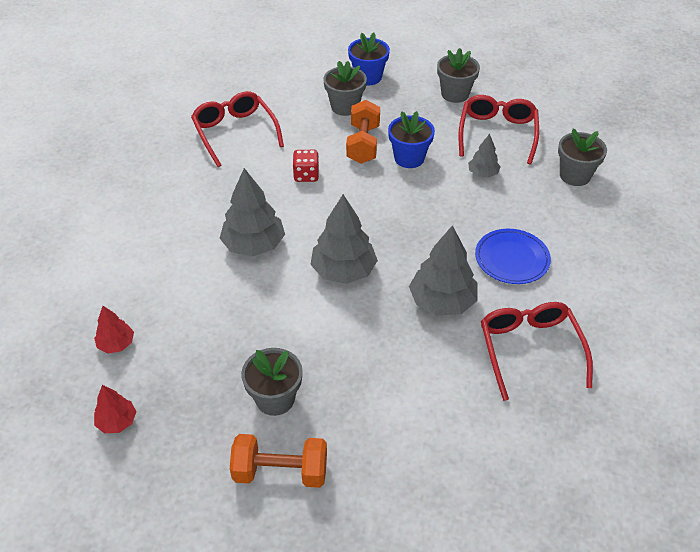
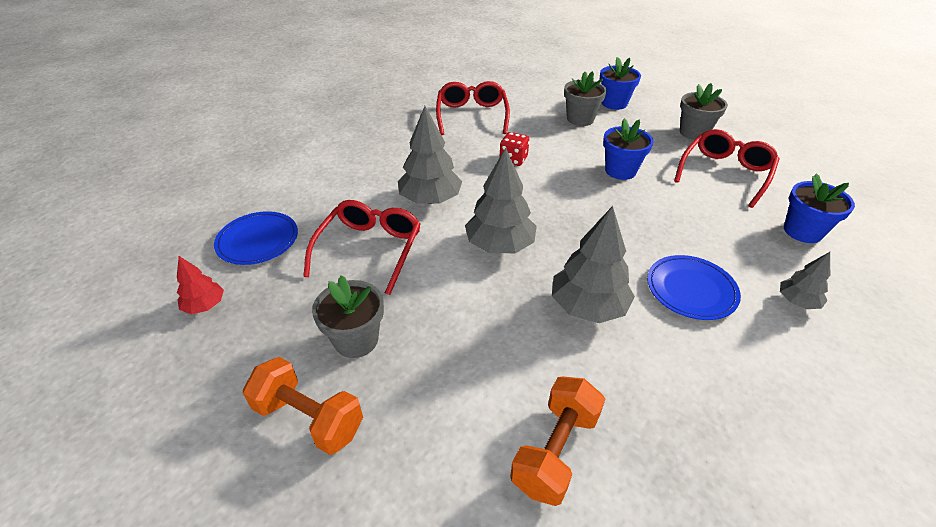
camera: 25 degrees right, 5 degrees down
red tree [94,306,134,354] -> blue plate [214,211,298,265]
orange dumbbell [346,100,380,164] -> orange dumbbell moved to [510,376,605,506]
grey tree [468,134,500,178] -> grey tree moved to [780,252,830,309]
red glasses [481,302,593,401] -> red glasses moved to [303,200,421,295]
grey flower pot [558,129,607,186] -> blue flower pot [784,173,855,243]

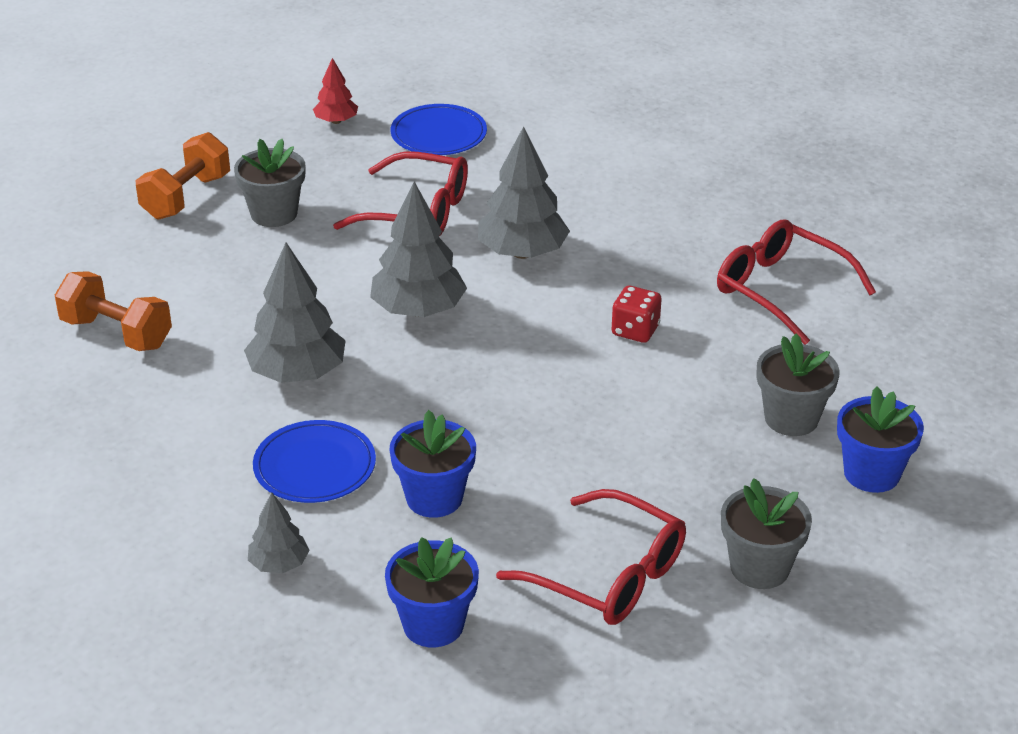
camera: 90 degrees right, 5 degrees down
red glasses [436,81,510,135] -> red glasses turned 135 degrees counterclockwise [717,220,876,345]
blue flower pot [603,118,654,180] -> blue flower pot moved to [389,410,476,518]

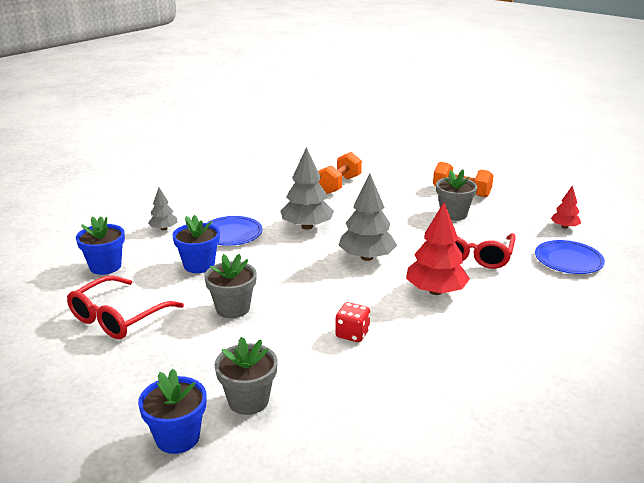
camera: 90 degrees right, 10 degrees down
grey tree [478,126,570,259] -> red tree [406,202,470,295]
red glasses [717,220,876,345] -> none
grey flower pot [721,478,812,589] -> grey flower pot moved to [204,254,257,318]

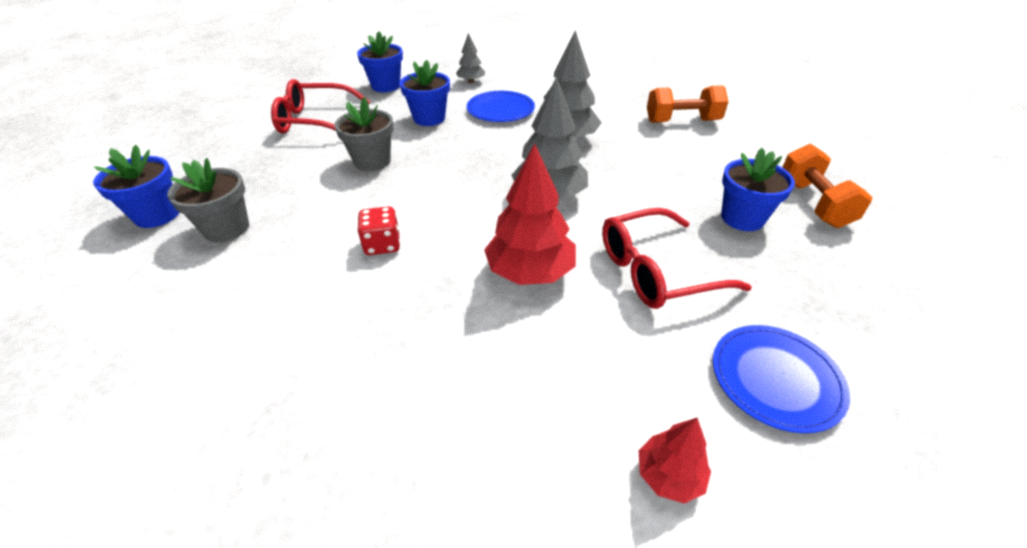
camera: 55 degrees right, 15 degrees up
grey flower pot [436,170,477,220] -> blue flower pot [721,148,795,231]
red tree [551,185,581,229] -> red tree moved to [639,418,711,504]

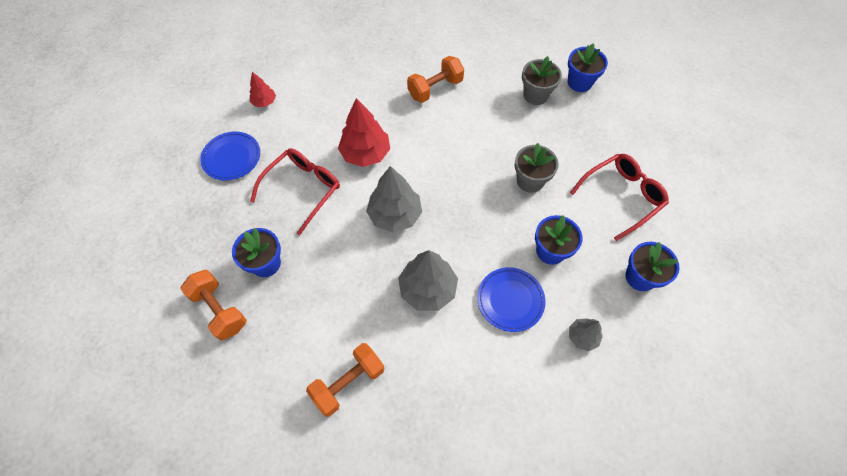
camera: 145 degrees right, 20 degrees up
red dice [358,206,400,255] -> none
none -> orange dumbbell [407,56,464,103]

